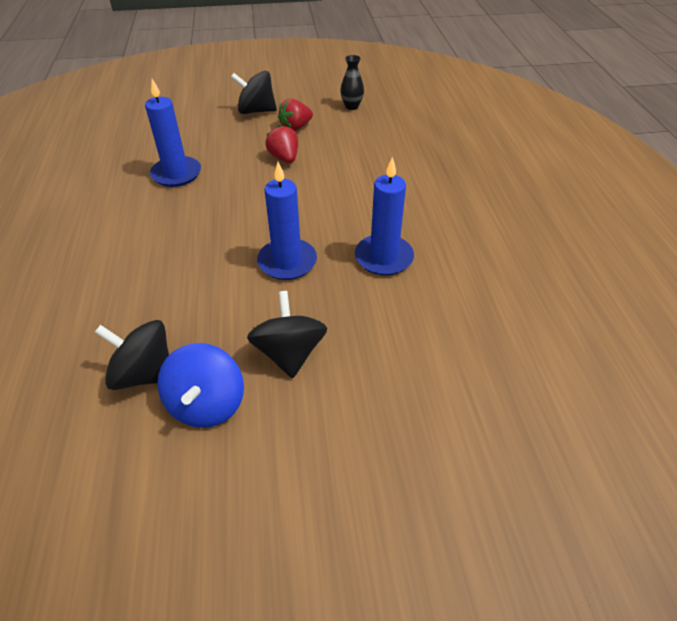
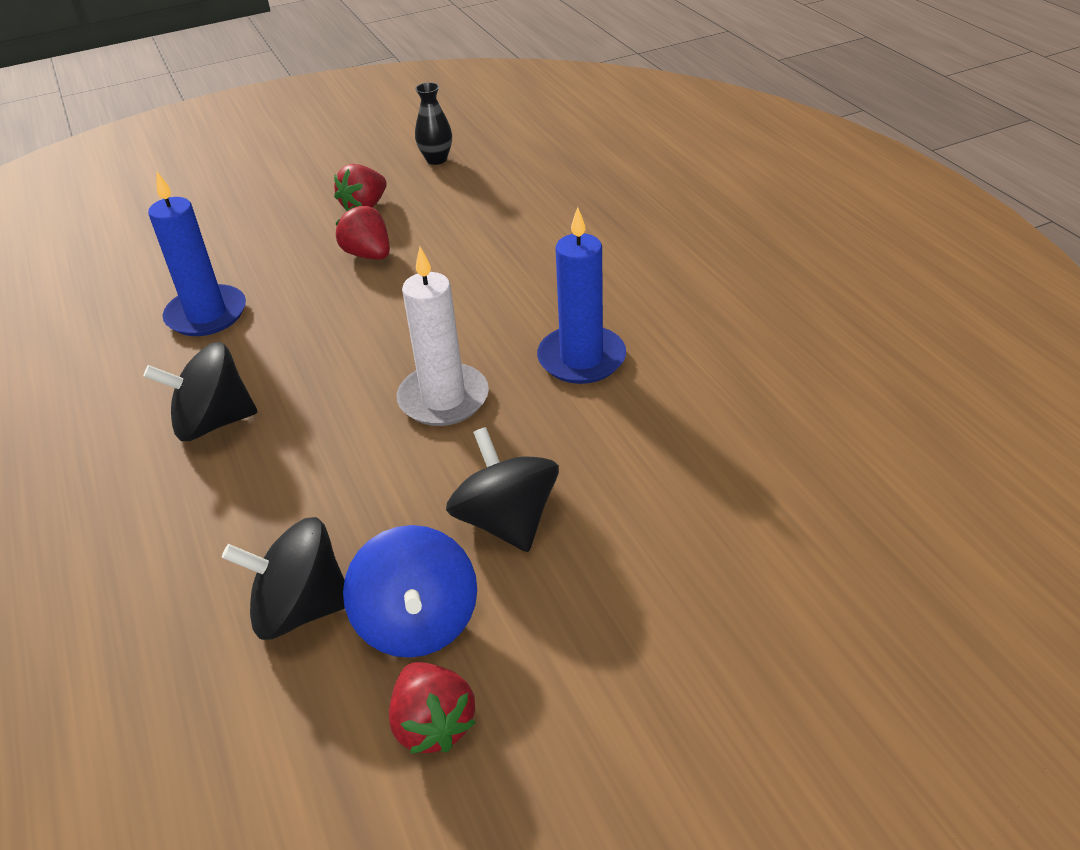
camera: 15 degrees left, 5 degrees down
black spinning top [231,71,277,114] -> black spinning top moved to [144,342,257,441]
blue candle [257,162,317,280] -> white candle [397,247,489,426]
none -> red strawberry [389,662,476,754]

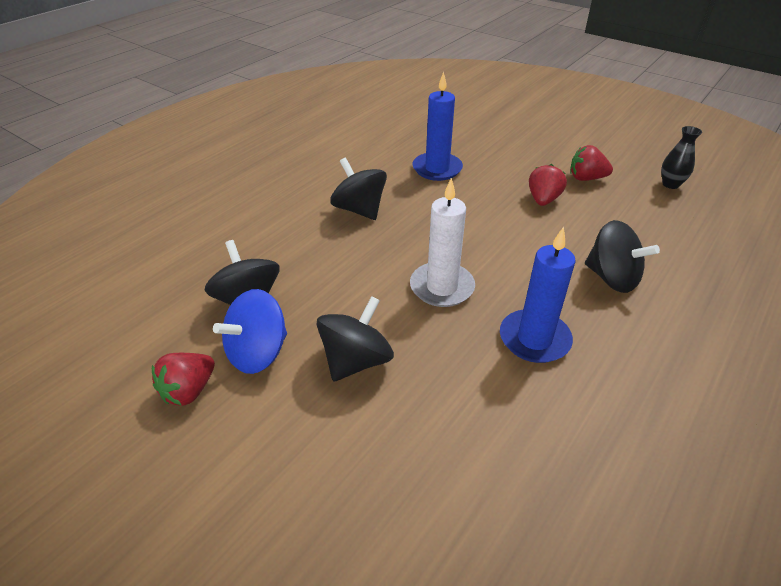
camera: 60 degrees right, 0 degrees up
none -> black spinning top [585,220,660,293]

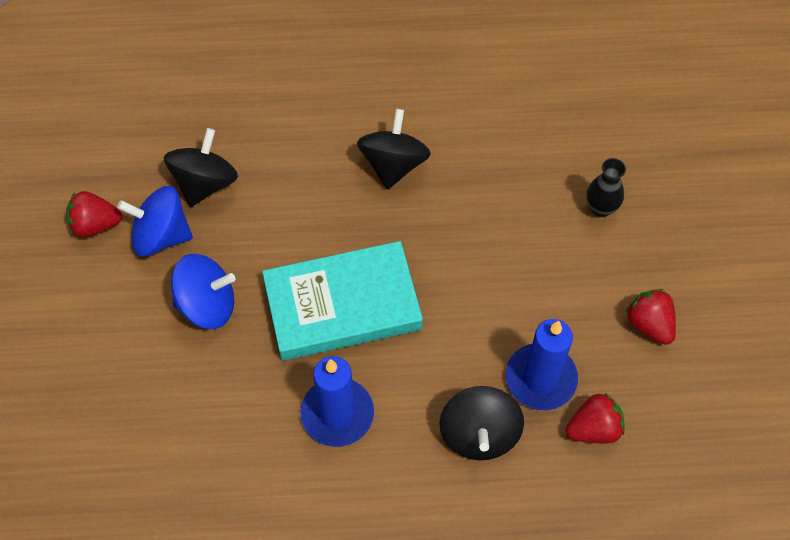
camera: 50 degrees right, 20 degrees up
black spinning top [317,296,394,382] -> blue spinning top [171,254,235,329]
white candle [410,178,475,307] -> turquoise book [262,241,423,361]
blue candle [412,72,463,181] -> blue candle moved to [506,319,578,410]
red strawberry [529,164,567,206] -> red strawberry moved to [566,393,625,443]
black vase [661,126,702,189] -> black vase moved to [586,158,626,217]

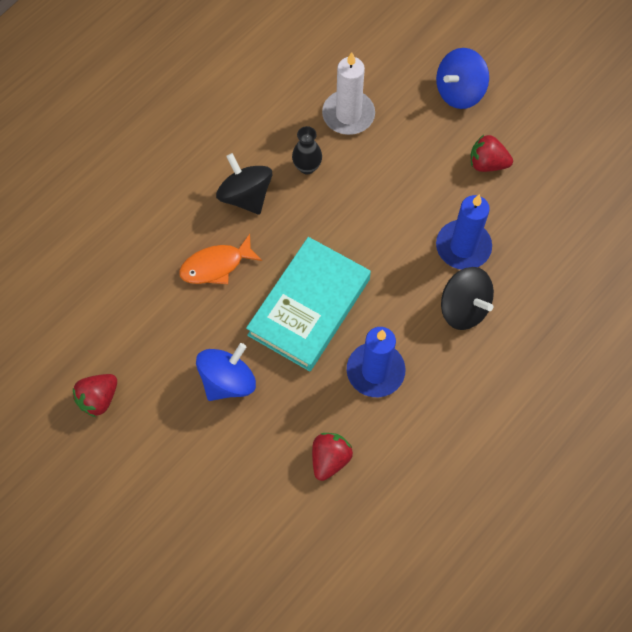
camera: 45 degrees left, 5 degrees up
blue spinning top [117,186,193,257] -> blue spinning top moved to [436,48,489,109]
black spinning top [164,128,238,207] -> none
red strawberry [566,393,625,443] -> red strawberry moved to [312,433,353,481]
black vase [586,158,626,217] -> black vase moved to [292,126,322,174]
none -> orange fish [179,234,262,284]
none -> white candle [322,52,375,135]

